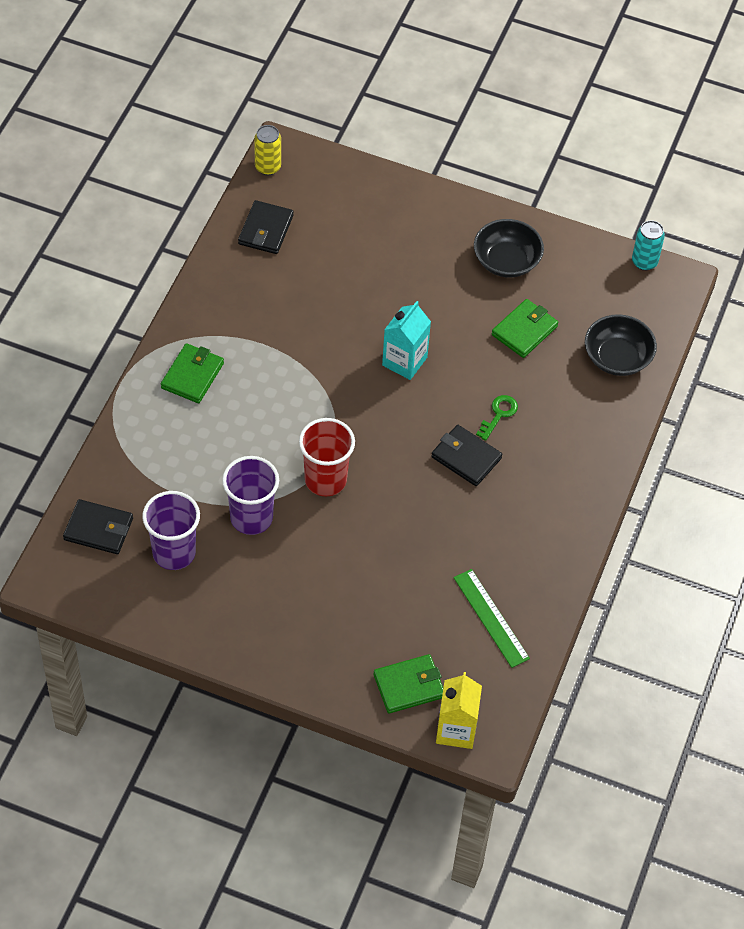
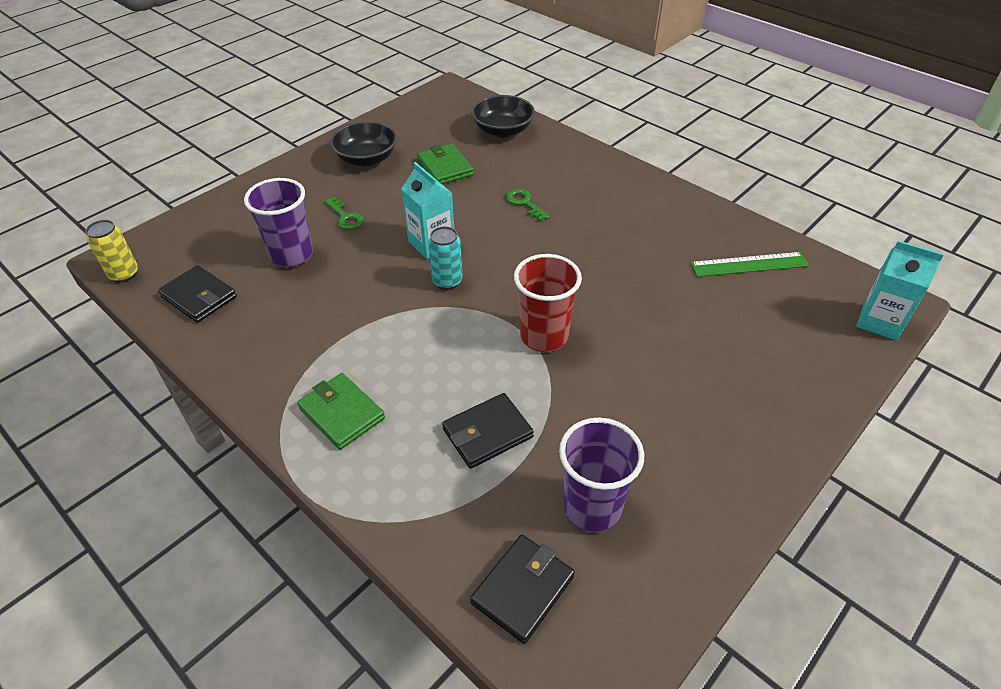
camera: 65 degrees left, 10 degrees down
purple cup [222,456,279,535] -> purple cup moved to [244,178,313,268]
green wallet [373,654,443,714] -> none
black wallet [431,425,502,486] -> black wallet moved to [442,393,534,469]
yellow carton [436,672,482,749] -> turquoise carton [856,240,944,340]
turquoise can [632,220,665,271] -> turquoise can moved to [428,226,463,290]
none -> green key [325,197,364,230]

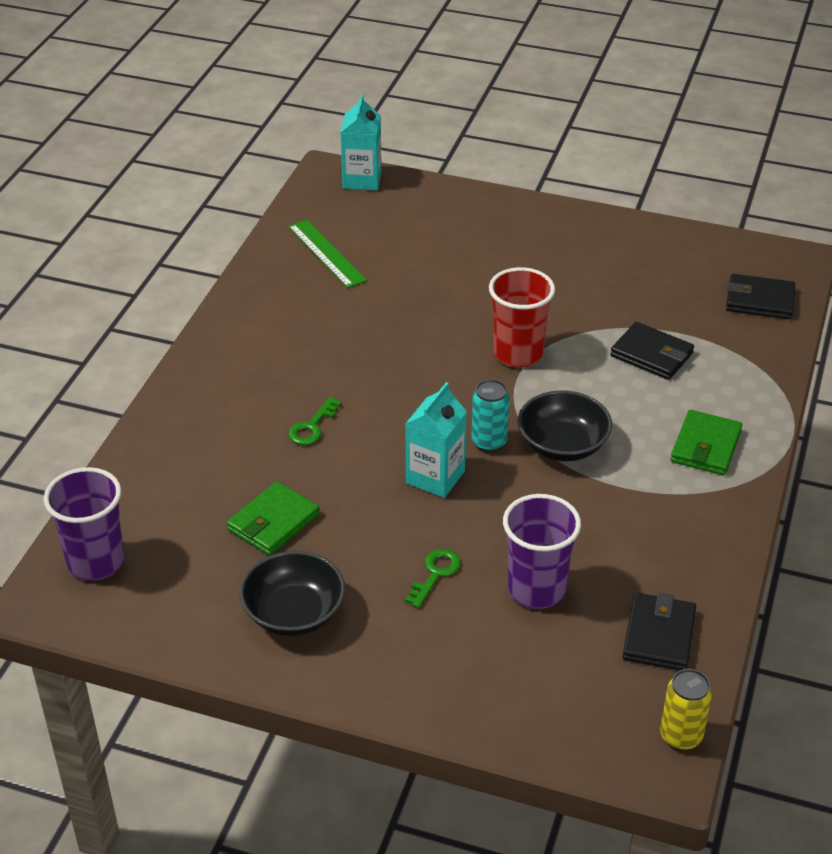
camera: 115 degrees left, 5 degrees down
black bowl [471,95,535,138] -> black bowl moved to [518,390,612,461]
purple cup [559,418,644,533] -> purple cup moved to [43,467,124,581]

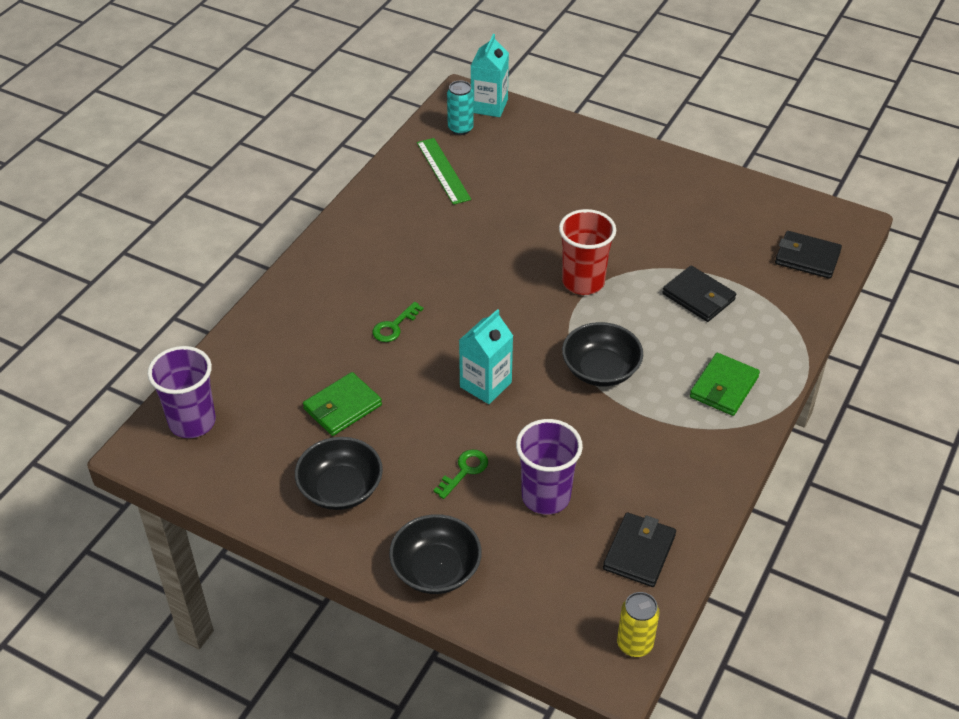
camera: 10 degrees right, 5 degrees up
turquoise can [471,379,510,452] -> turquoise can moved to [447,81,474,135]
none -> black bowl [389,514,482,594]

